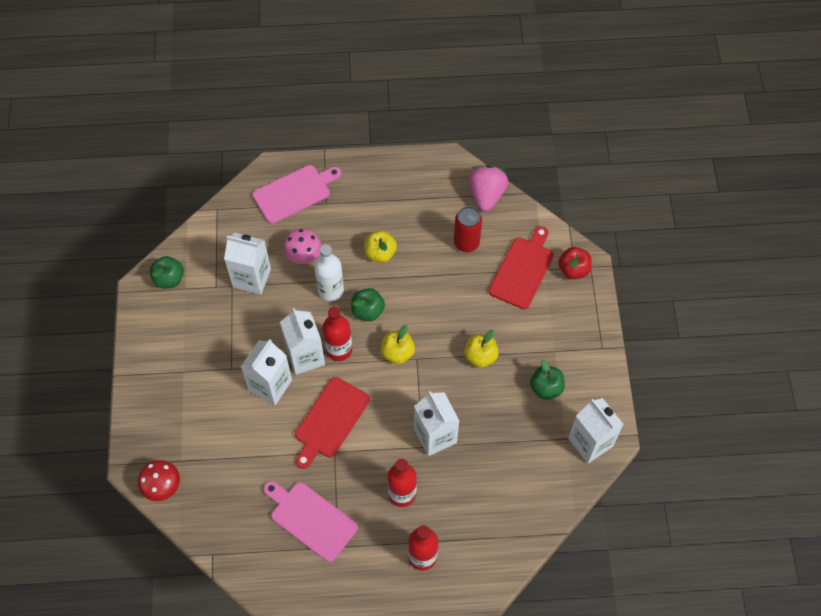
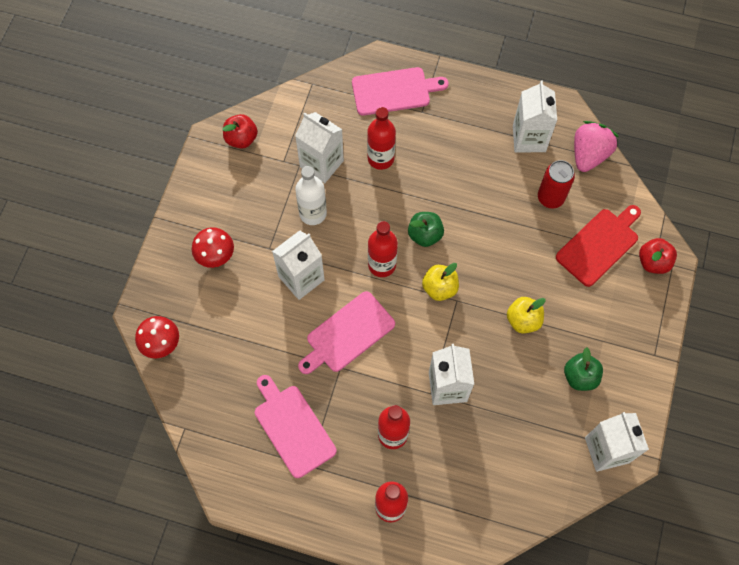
camera: 20 degrees right, 5 degrees up
green apple [150,256,184,289] -> red apple [222,114,258,149]
white carton [280,308,325,375] -> white carton moved to [513,80,557,152]
pink mushroom [283,229,322,264] -> red bottle [367,107,396,170]
red cutting board [295,377,370,469] -> pink cutting board [298,291,395,374]
white bottle [314,244,344,301] -> white bottle moved to [295,166,327,225]
yellow apple [364,231,397,263] -> none
none -> red mushroom [192,227,234,268]

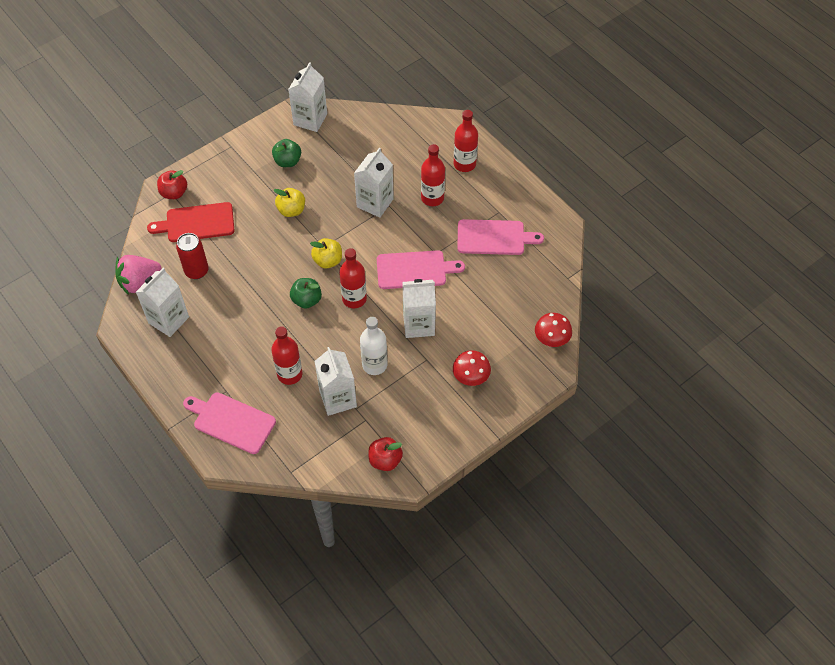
camera: 145 degrees left, 10 degrees down
pink cutting board [255,375,337,478] -> pink cutting board turned 90 degrees counterclockwise [457,219,544,255]

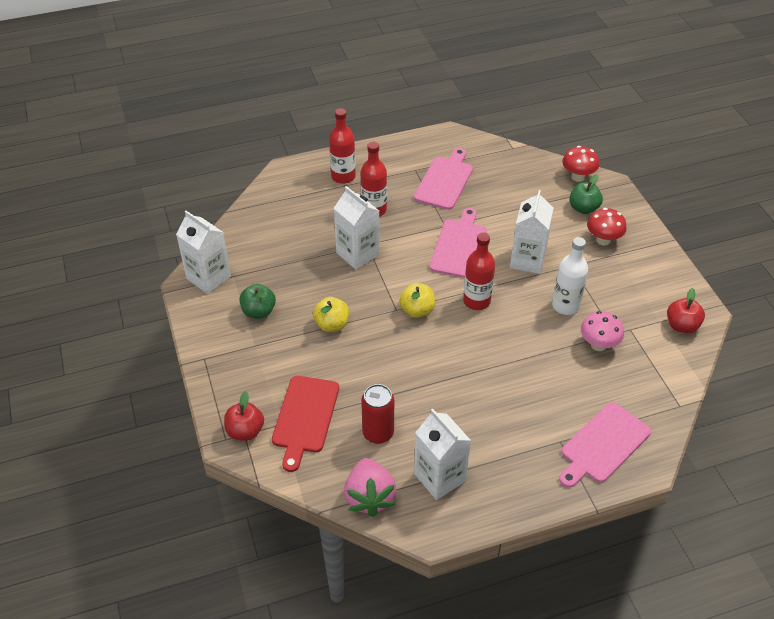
camera: 70 degrees left, 10 degrees down
red bottle [271,326,303,385] -> none
green apple [290,278,322,309] -> green apple moved to [569,174,603,214]
white carton [314,347,357,416] -> pink mushroom [581,311,624,351]

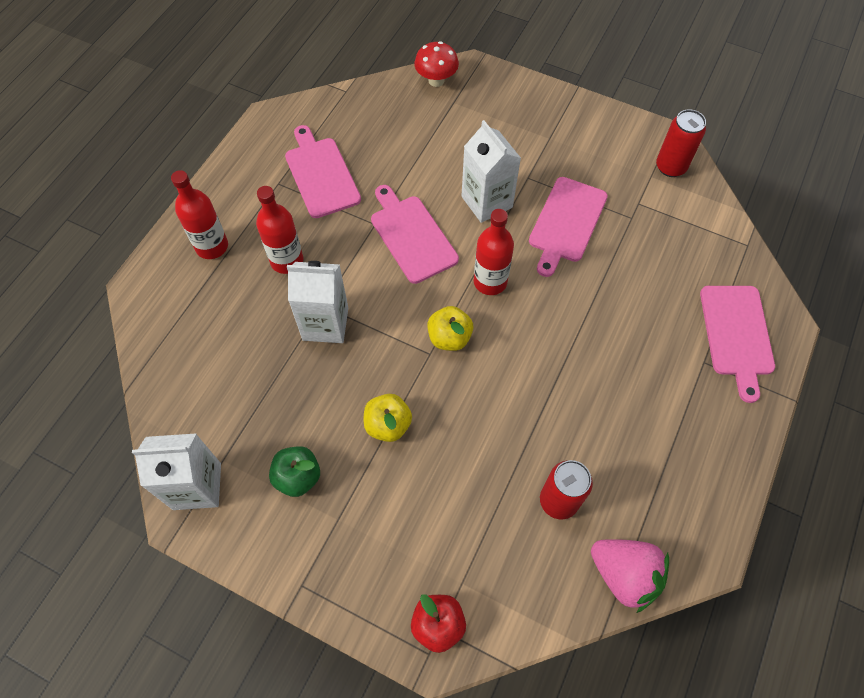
camera: 45 degrees left, 15 degrees up
red cutting board [272,376,339,472] -> none
white carton [414,409,471,500] -> none
white bottle [552,237,588,315] -> pink cutting board [529,177,608,277]
green apple [569,174,603,214] -> none
pink mushroom [581,311,624,351] -> none
red mushroom [587,208,626,246] -> none
red apple [667,288,705,333] -> red can [656,109,706,177]

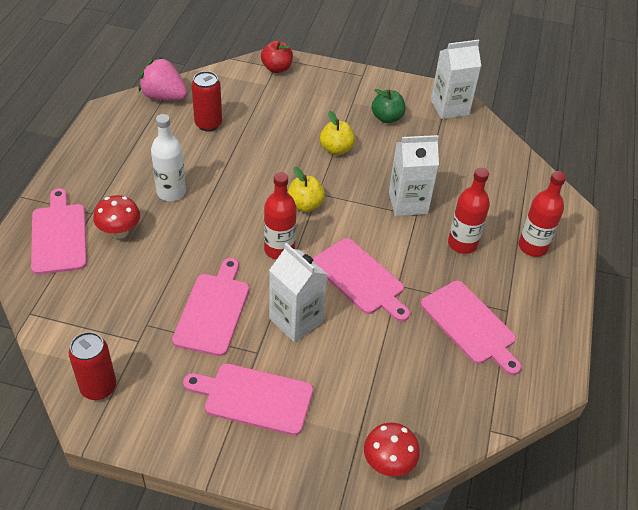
camera: 165 degrees right, 15 degrees down
none -> red mushroom [93,195,140,239]
none -> white bottle [151,114,186,201]
none -> pink cutting board [183,363,313,435]

